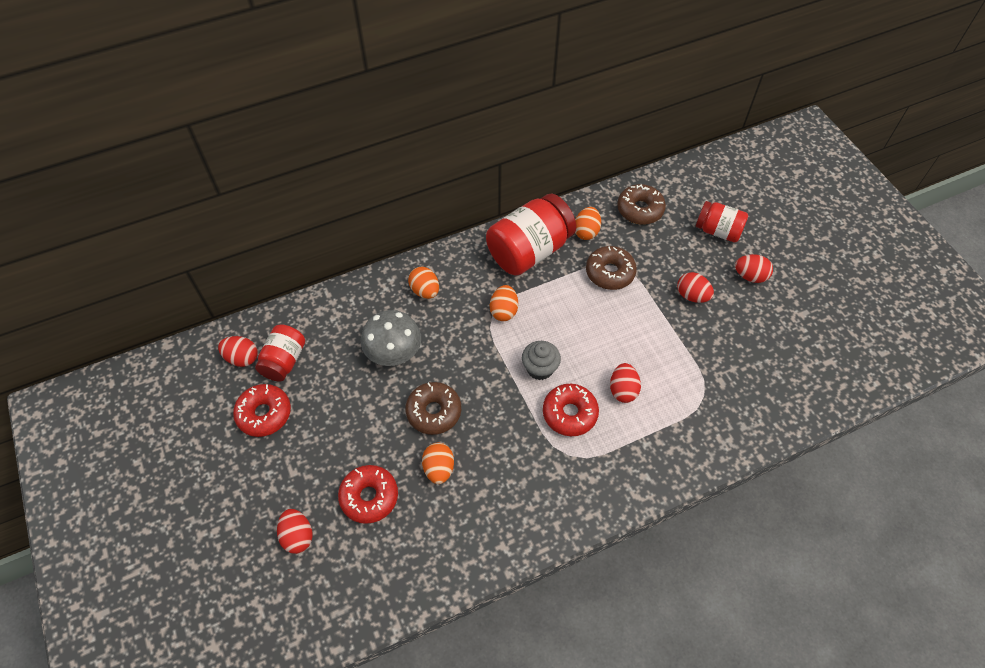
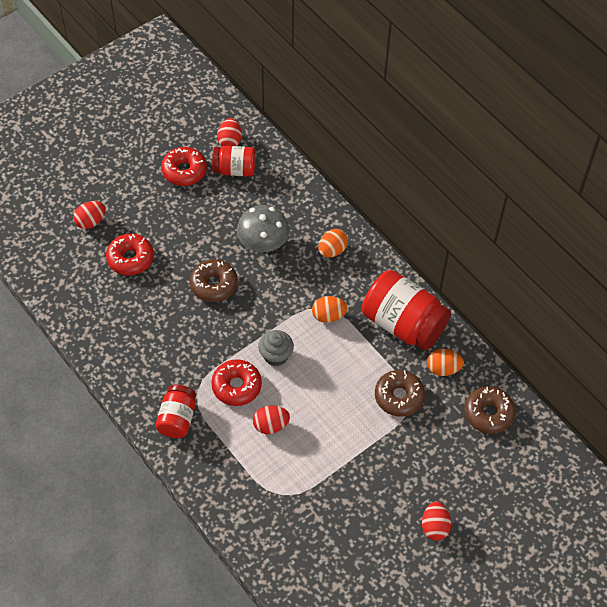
camera: 75 degrees right, 0 degrees up
orange egg [422,443,454,484] -> none
red egg [677,272,714,303] -> none
red jar [696,201,748,243] -> red jar moved to [156,384,196,438]

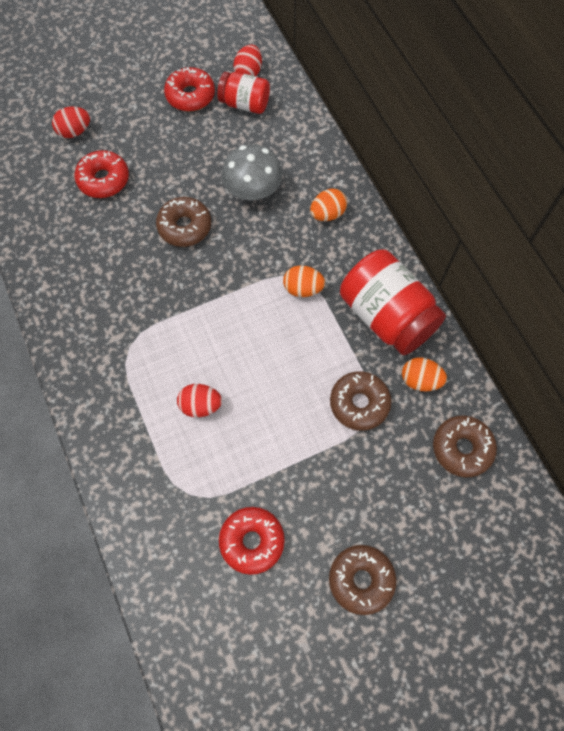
camera: 15 degrees right, 10 degrees up
red jar [156,384,196,438] -> none
red donut [211,359,262,406] -> red donut moved to [219,507,285,575]
grey cupcake [258,330,294,366] -> none
red egg [422,502,451,541] -> brown donut [329,545,396,615]

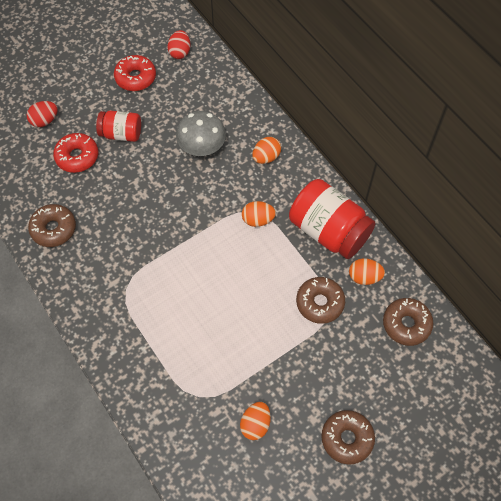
camera: 10 degrees left, 5 degrees down
brown donut [156,197,211,247] -> brown donut moved to [28,204,76,247]
red egg [177,384,222,417] -> none
red jar [217,72,270,114] -> red jar moved to [96,111,141,142]
red donut [219,507,285,575] -> orange egg [240,402,271,440]

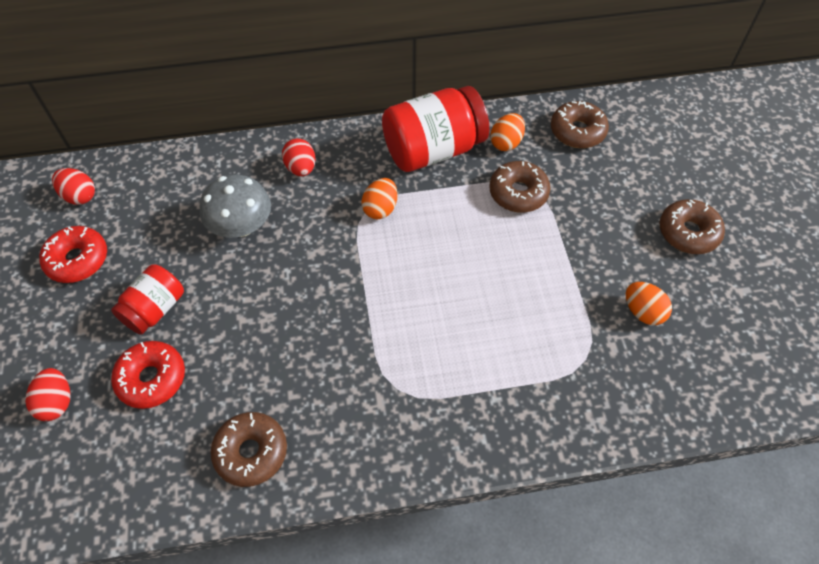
camera: 65 degrees left, 5 degrees down
orange egg [252,137,281,164] -> red egg [282,138,316,176]

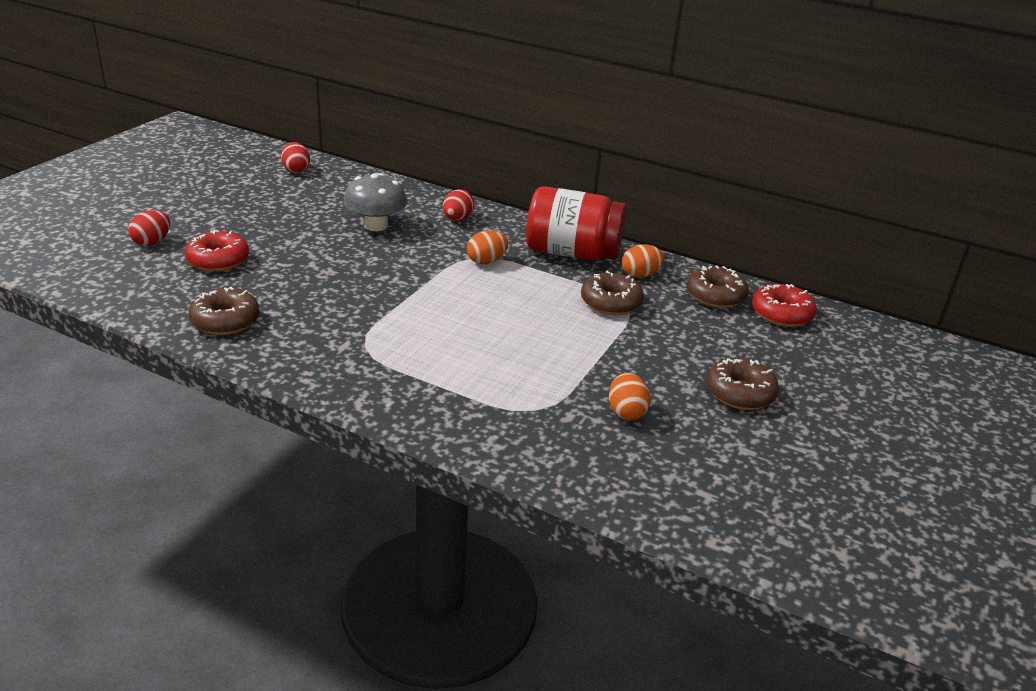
camera: 35 degrees right, 25 degrees down
red donut [39,226,107,283] -> red donut moved to [752,284,817,327]
red jar [111,265,184,335] -> none

